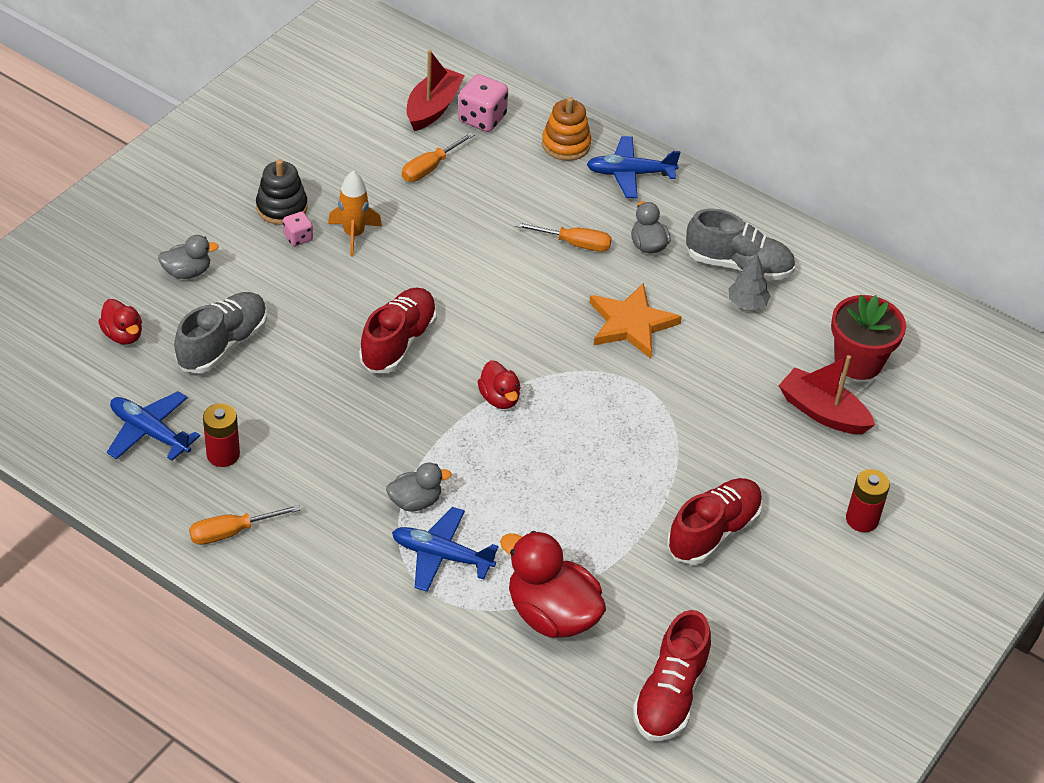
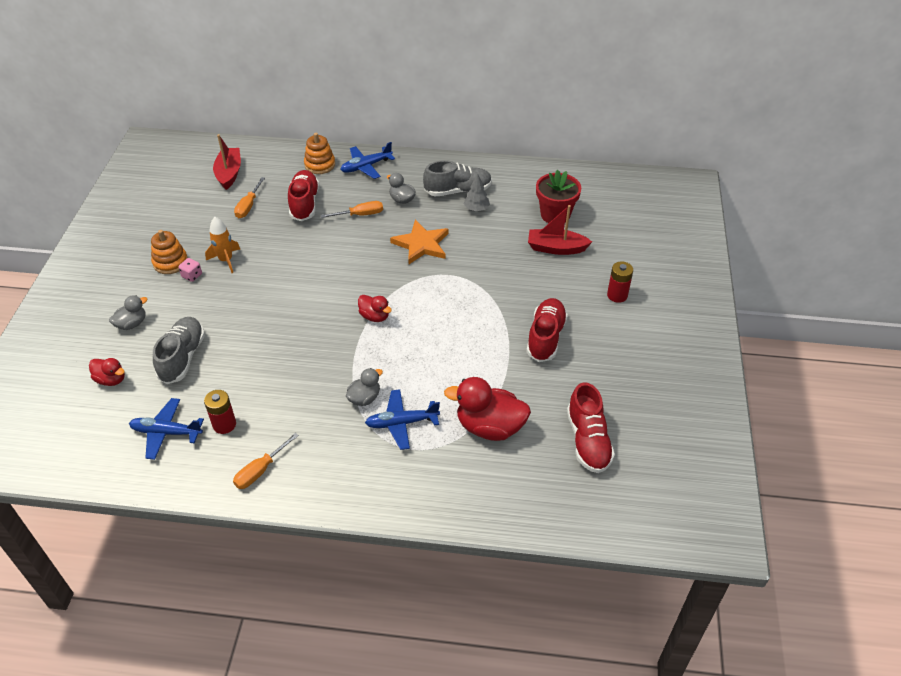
camera: 25 degrees left, 0 degrees up
black stacking toy [256,159,308,225] -> orange stacking toy [151,230,188,274]
red shoe [359,288,437,373] -> red shoe moved to [288,170,319,221]
pink dice [458,74,508,132] -> none

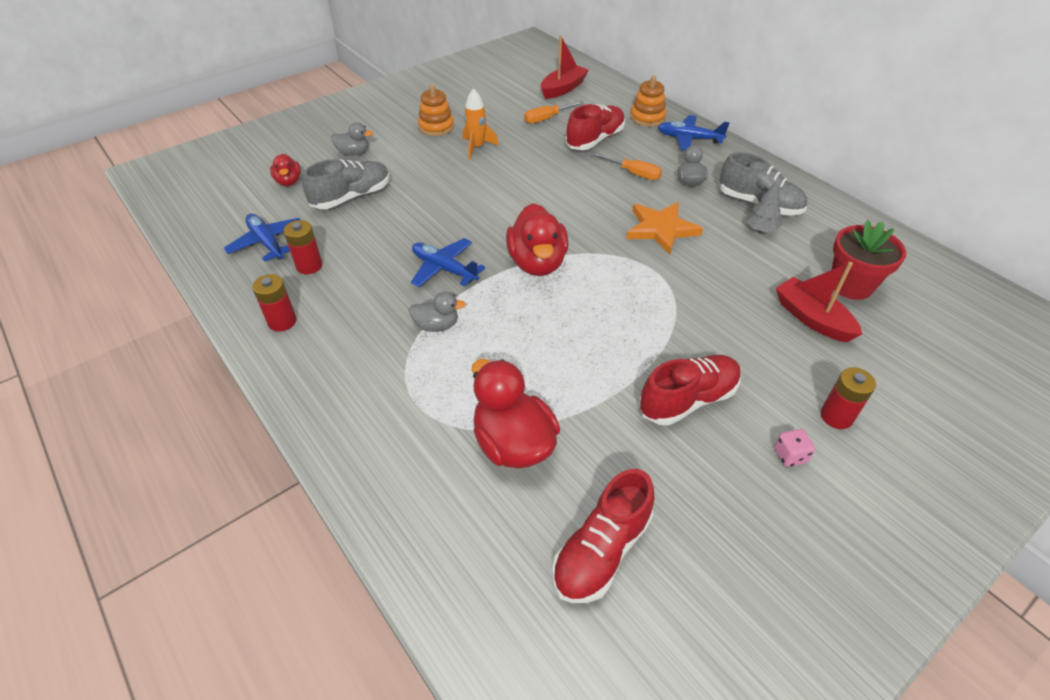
camera: 45 degrees right, 0 degrees up
pink dice [178,258,202,282] -> pink dice moved to [774,429,815,467]
orange screwdriver [233,433,299,489] -> red battery [252,274,296,331]
red duck [358,295,392,322] -> red duck [506,203,569,276], size x1.84
blue plane [365,389,440,450] -> blue plane moved to [411,238,485,287]

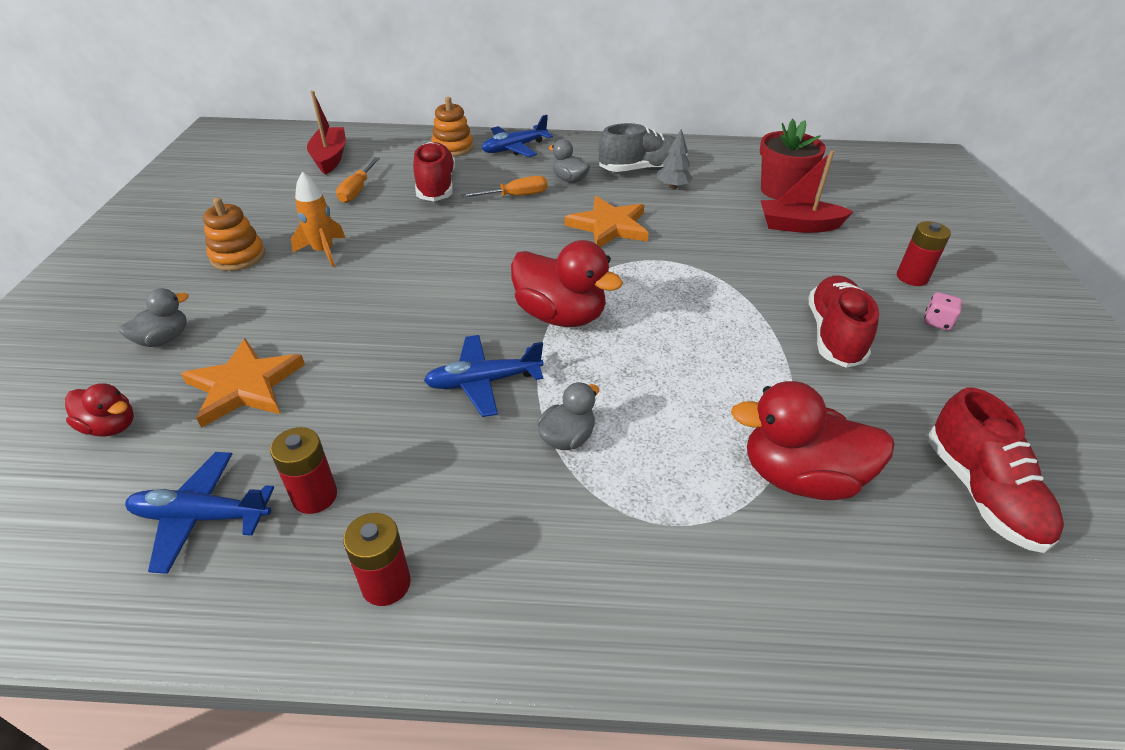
camera: 50 degrees left, 5 degrees down
grey shoe [302,159,390,209] -> orange star [181,338,305,428]

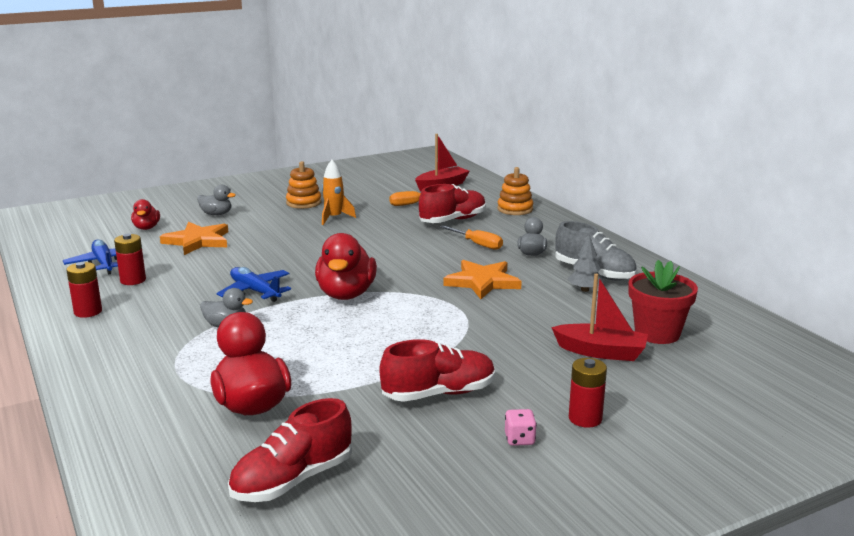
camera: 60 degrees right, 20 degrees down
blue plane [482,115,553,157] -> none
red boat [760,150,854,233] -> red boat turned 135 degrees clockwise [551,274,648,361]

